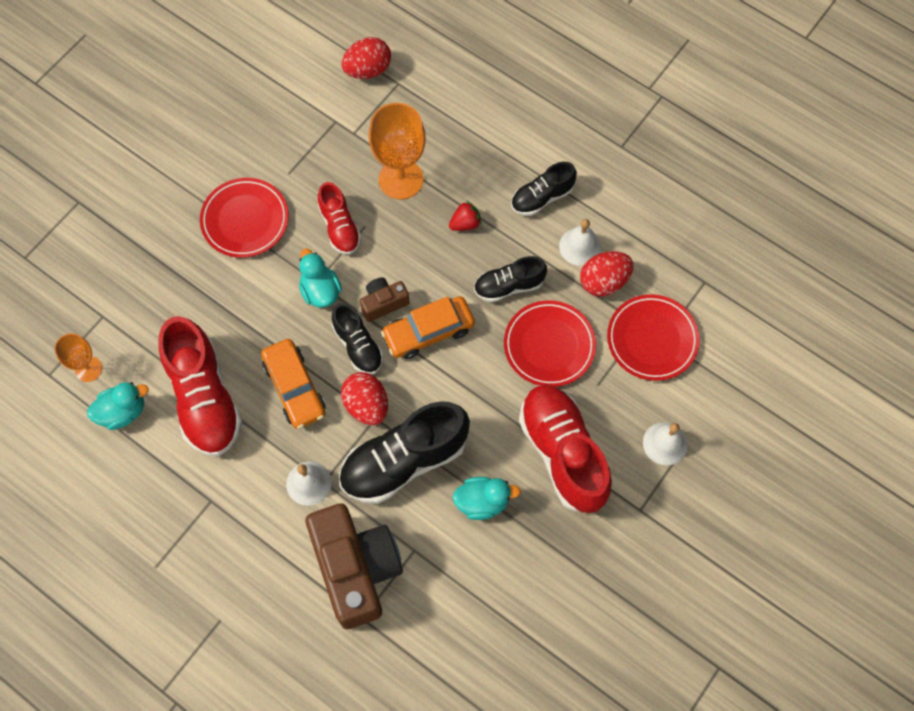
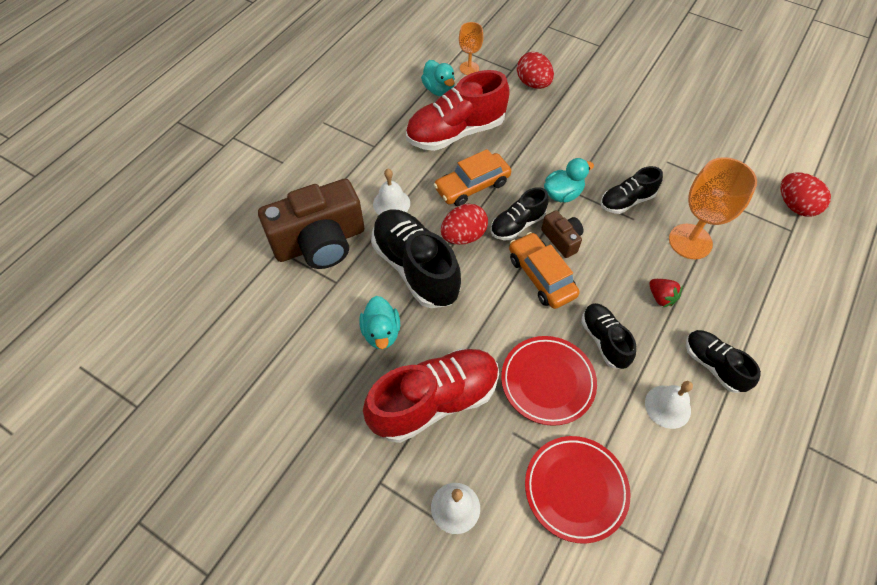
camera: 85 degrees right, 10 degrees down
red plate [200,178,289,258] -> none
red shoe [318,182,361,255] -> black shoe [600,166,663,214]
red egg [580,251,634,296] -> red egg moved to [517,52,554,89]

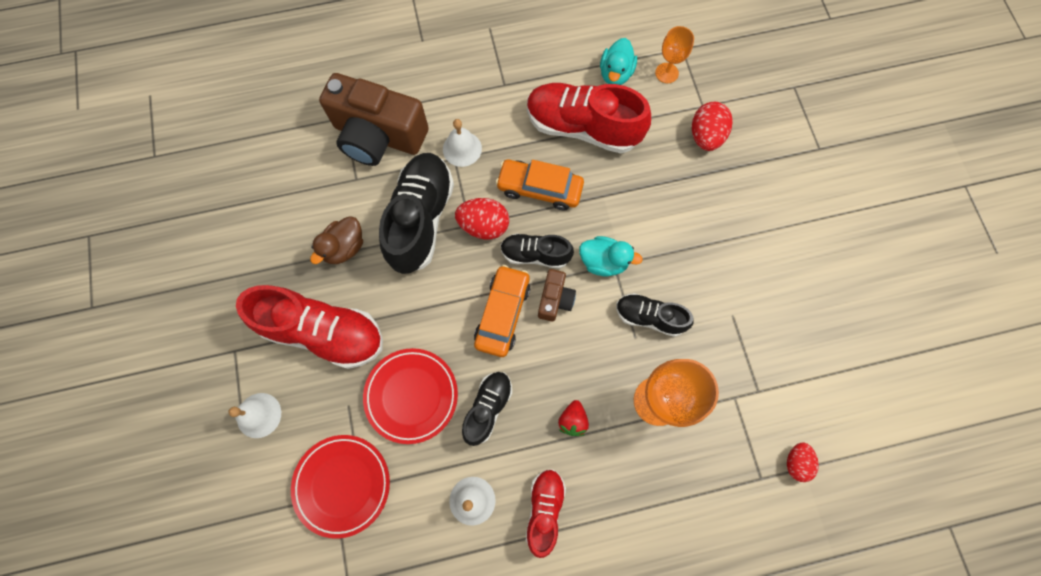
camera: 45 degrees right, 15 degrees up
turquoise duck [359,296,400,349] -> brown duck [310,216,363,264]
black shoe [686,330,761,393] -> red shoe [526,469,566,558]
red egg [781,173,831,217] -> red egg [787,443,819,482], size x0.64

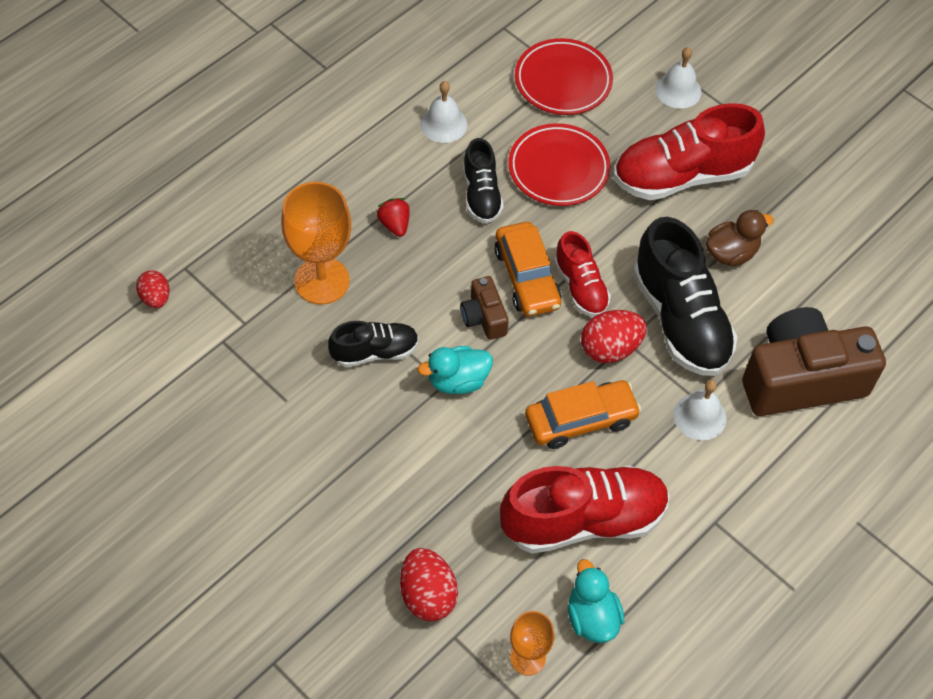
camera: 145 degrees right, 15 degrees down
brown duck [310,216,363,264] -> brown duck turned 60 degrees clockwise [706,210,774,266]
black shoe [501,234,574,269] -> none
red shoe [526,469,566,558] -> red shoe moved to [554,231,611,317]

